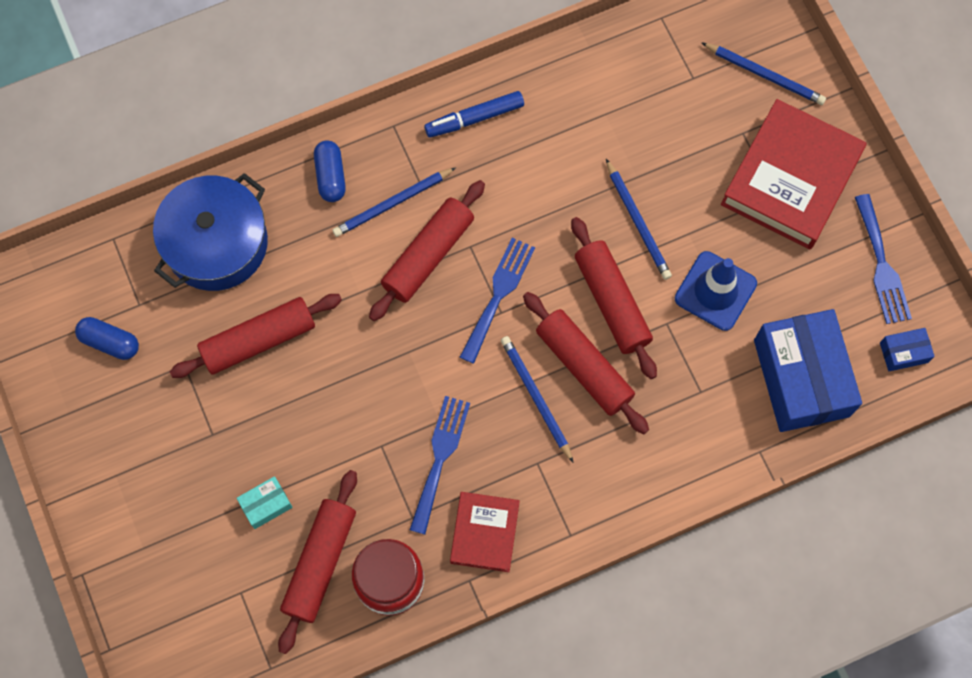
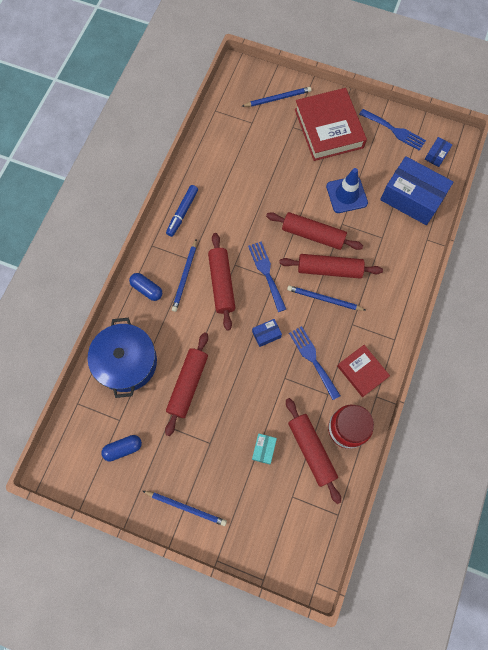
camera: 45 degrees left, 0 degrees up
blue pencil [606,159,672,280] -> blue pencil moved to [143,491,227,526]
none -> blue box [252,319,282,347]

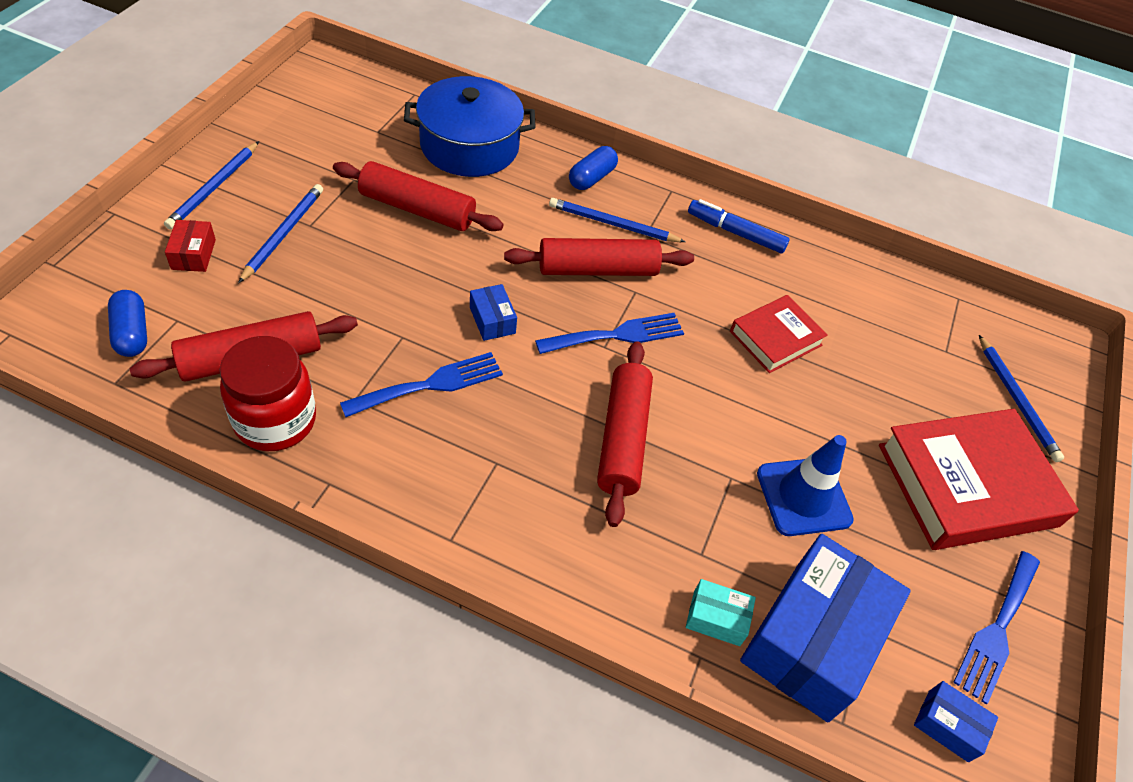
camera: 85 degrees right, 20 degrees down
blue capsule [101,435,142,461] -> blue capsule moved to [108,290,147,357]
turquoise box [252,433,277,464] -> turquoise box moved to [686,579,756,646]
red rolling pin [266,212,363,250] -> none
blue pencil [287,285,367,311] -> blue pencil moved to [238,184,323,283]
red book [337,345,390,397] -> red book moved to [730,295,828,373]
none -> red box [165,220,216,272]

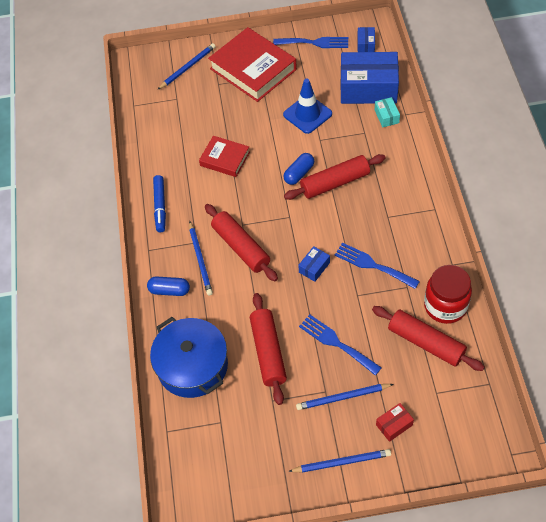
camera: 110 degrees left, 5 degrees up
blue capsule [108,290,147,357] -> blue capsule moved to [283,153,314,185]
blue fork [535,313,684,354] -> blue fork moved to [299,314,382,375]

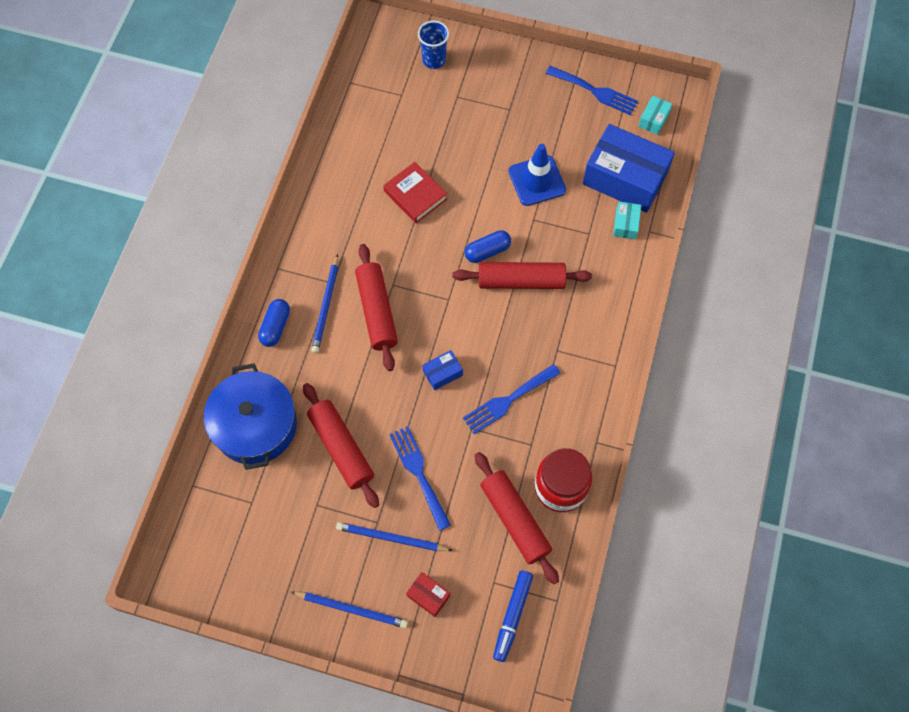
camera: 20 degrees right, 10 degrees up
blue capsule [147,276,190,296] -> blue capsule turned 75 degrees clockwise [258,299,290,347]
blue marker [153,175,166,232] -> blue marker moved to [493,571,533,662]
blue pencil [157,43,216,90] -> blue cup [418,21,449,69]
red book [208,27,297,102] -> none
red rolling pin [250,293,287,405] -> red rolling pin turned 45 degrees counterclockwise [303,383,379,508]
blue fork [335,243,420,289] -> blue fork turned 90 degrees counterclockwise [463,364,561,434]
blue box [357,27,375,52] -> turquoise box [638,96,672,135]
red box [376,403,414,442] -> red box turned 45 degrees clockwise [406,572,450,617]

